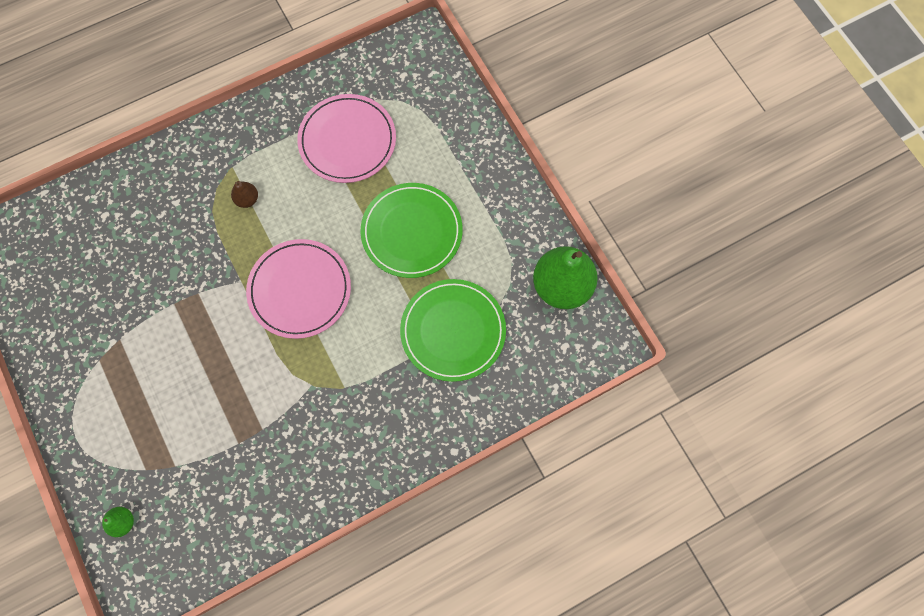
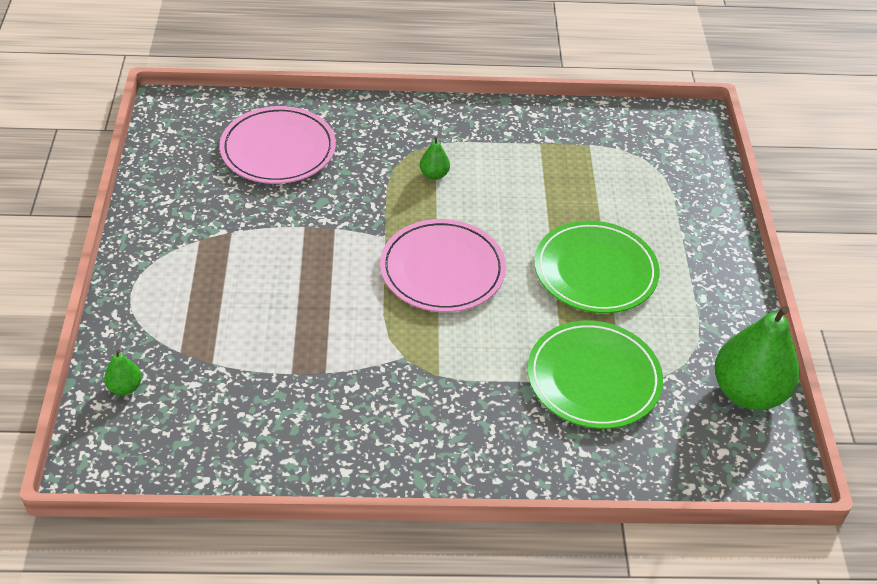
camera: 25 degrees right, 25 degrees down
brown pear [231,181,258,208] -> green pear [420,137,450,180]
pink plate [297,94,396,183] -> pink plate moved to [219,106,336,184]

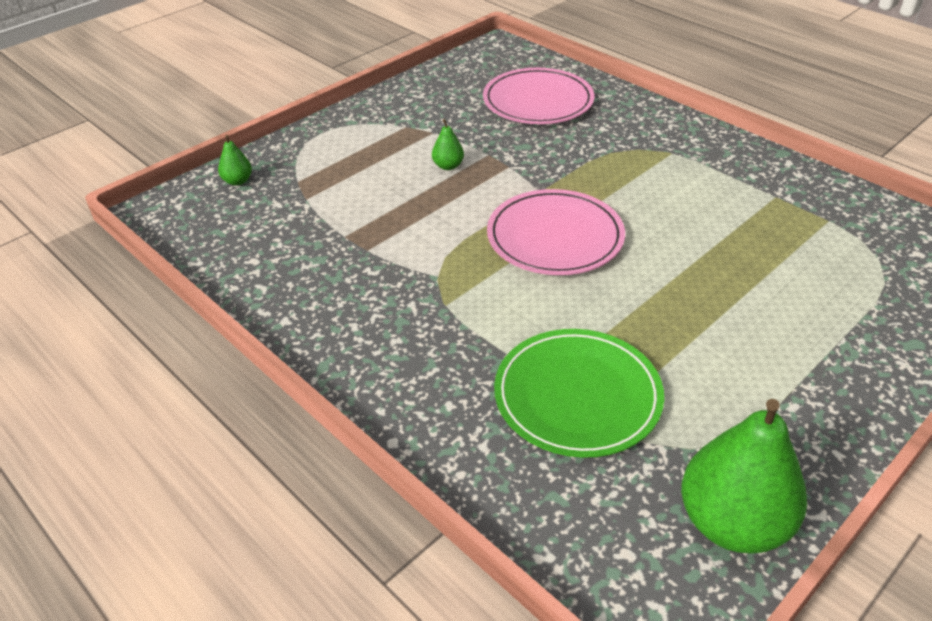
camera: 50 degrees right, 5 degrees down
green pear [420,137,450,180] -> green pear moved to [432,119,464,170]
green plate [534,221,660,313] -> none

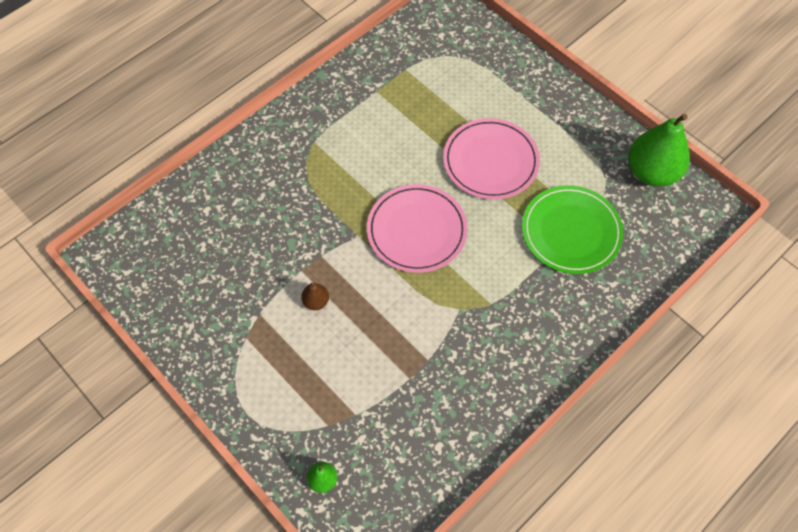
camera: 90 degrees left, 20 degrees up
green pear [432,119,464,170] -> brown pear [301,283,329,310]
pink plate [483,68,594,124] -> pink plate moved to [443,118,540,200]

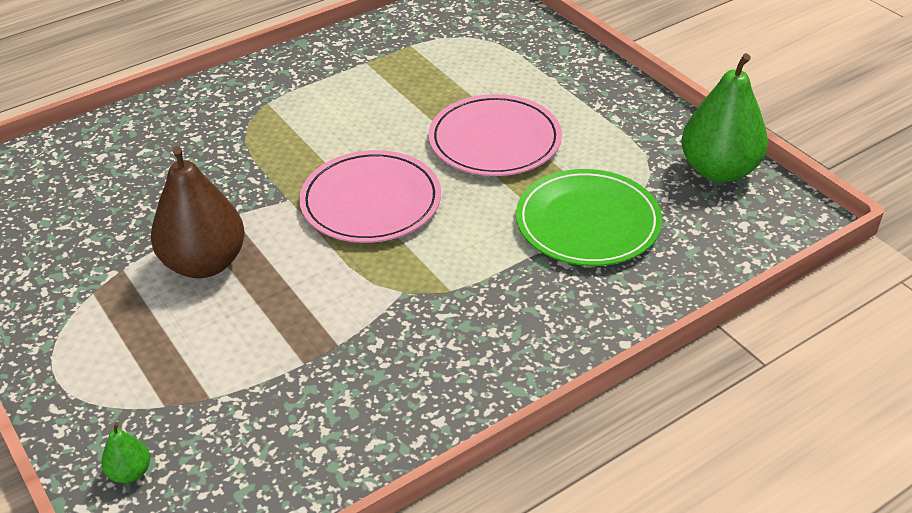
camera: 10 degrees right, 20 degrees down
brown pear [301,283,329,310] -> brown pear [151,146,245,278], size x2.30

